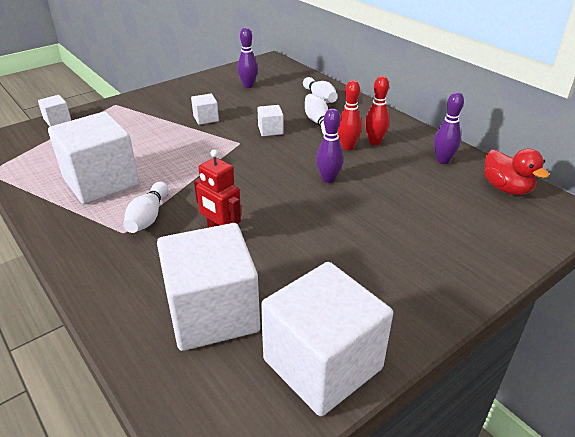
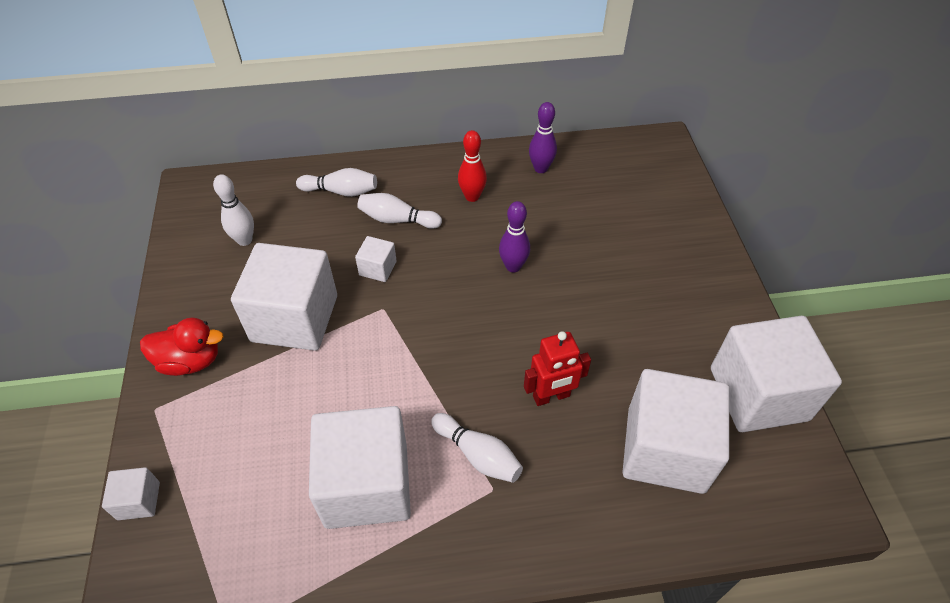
camera: 60 degrees left, 15 degrees up
white cube [191,93,219,125] -> white cube [231,243,337,351], size x2.29
purple bowling pin [238,28,258,88] -> white bowling pin [213,174,254,246]
red bowling pin [338,80,362,150] -> none
red duck [484,148,549,195] -> red duck moved to [140,318,224,376]

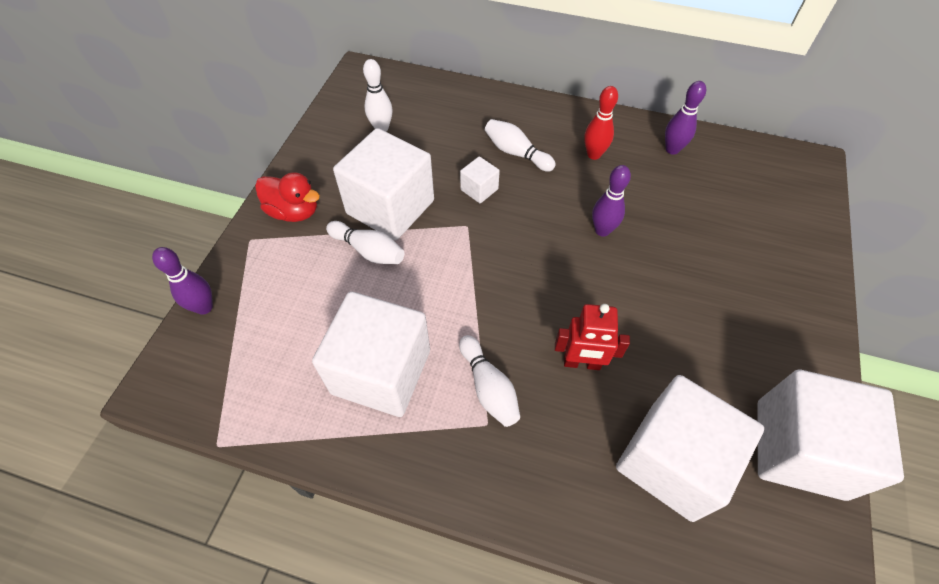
camera: 25 degrees right, 5 degrees up
white cube [102,467,160,520] -> purple bowling pin [152,247,213,315]
white bowling pin [296,168,377,197] -> white bowling pin moved to [326,221,404,264]

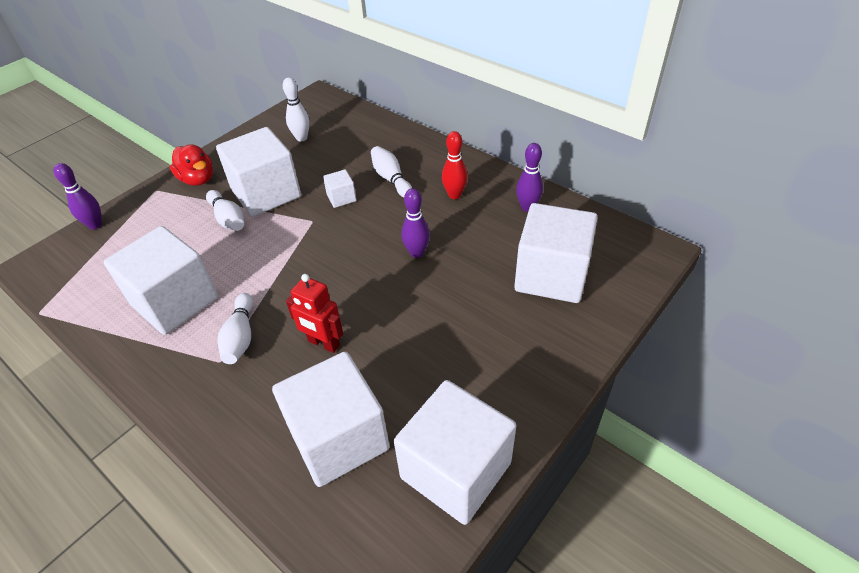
camera: 25 degrees right, 10 degrees down
none -> white cube [514,203,598,303]

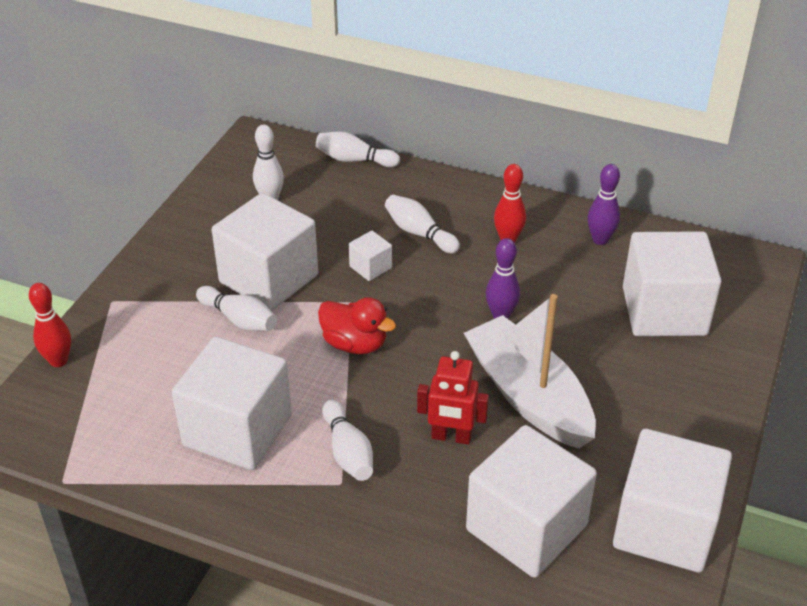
camera: 20 degrees left, 5 degrees down
purple bowling pin [54,163,102,229] -> red bowling pin [29,283,71,367]
red duck [170,144,213,186] -> red duck moved to [318,297,396,354]
none -> white bowling pin [316,131,400,167]
none -> white boat [464,294,596,449]

